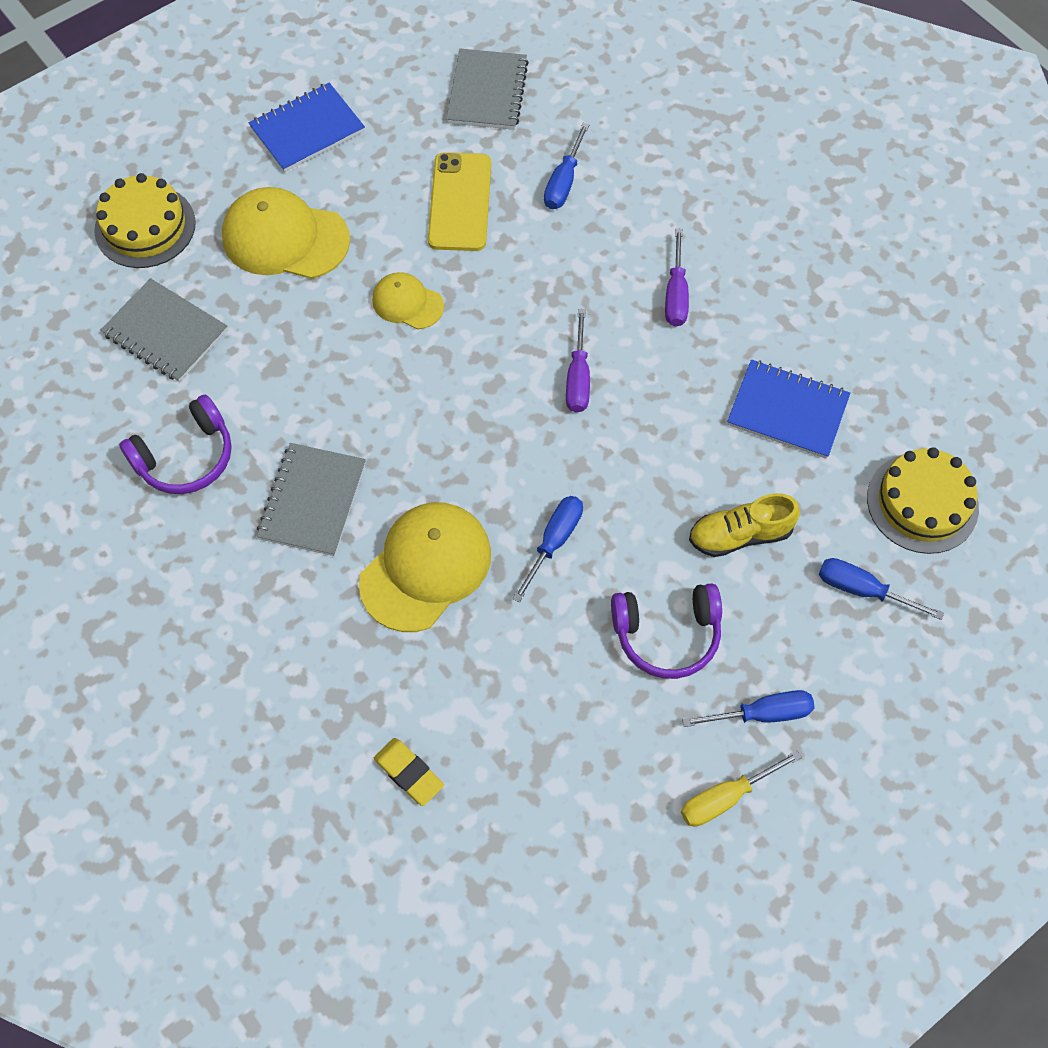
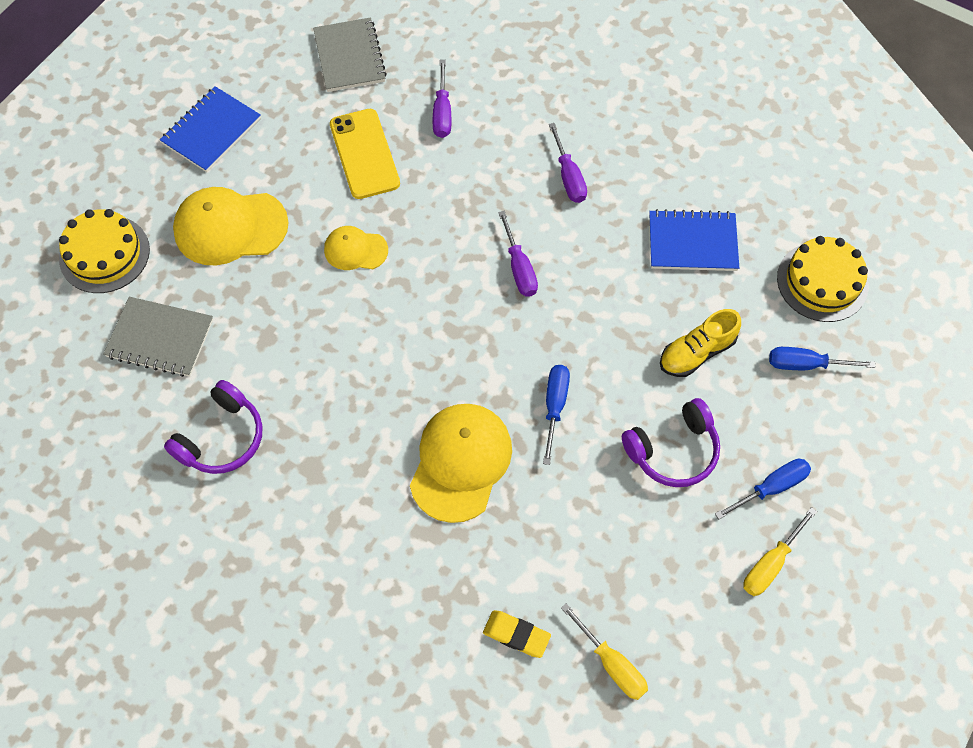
camera: 20 degrees left, 0 degrees up
grey notebook [256,443,366,556] -> none
blue screwdriver [544,123,590,209] -> purple screwdriver [433,60,451,138]
none -> yellow screwdriver [561,603,648,700]

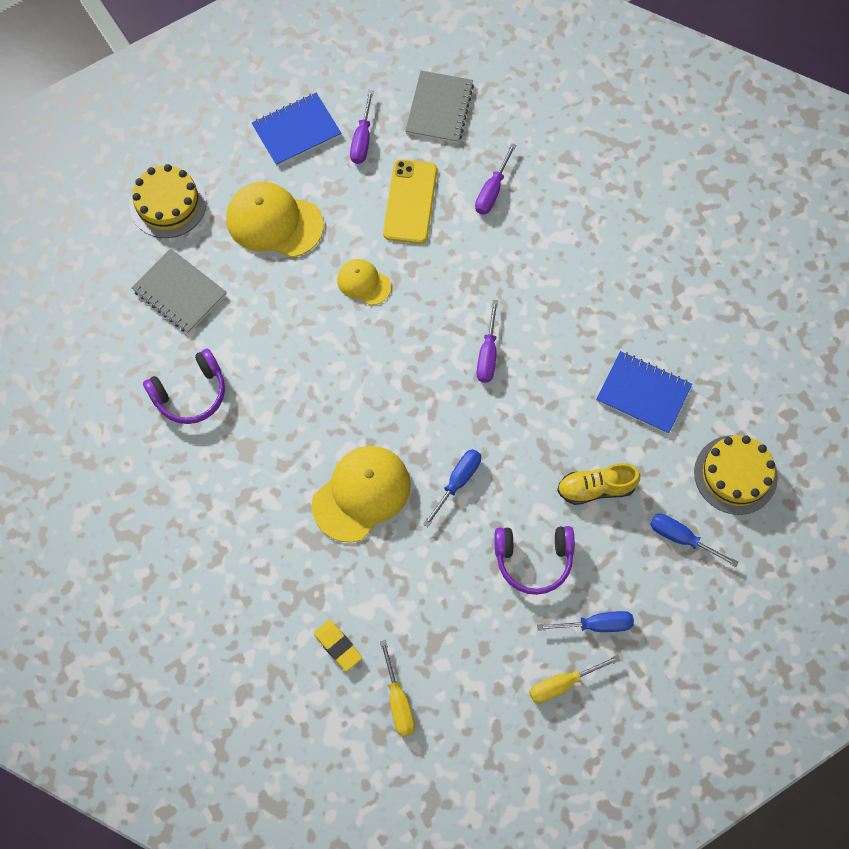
camera: 25 degrees right, 5 degrees up
purple screwdriver [549,123,587,203] -> purple screwdriver moved to [350,90,374,164]

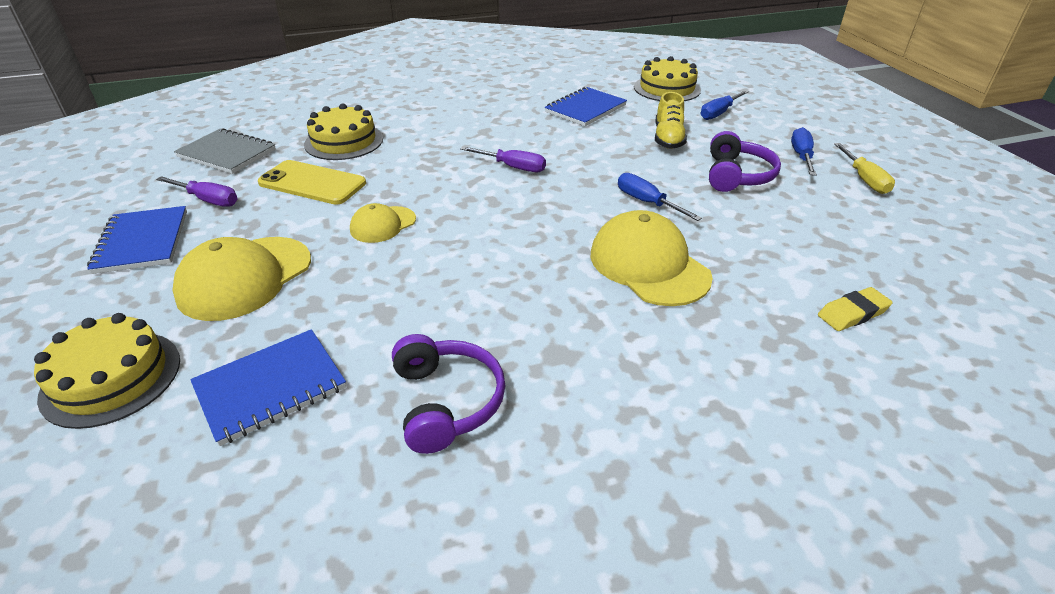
camera: 75 degrees left, 30 degrees down
grey notebook [132,248,227,334] -> blue notebook [190,329,346,446]
yellow screwdriver [380,640,415,737] -> none
purple screwdriver [475,143,517,215] -> yellow cake [304,103,383,160]

